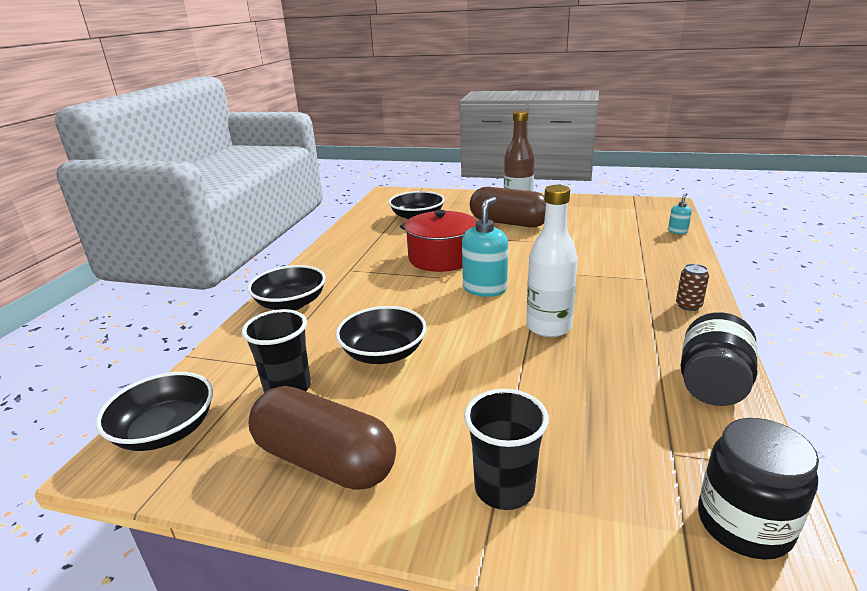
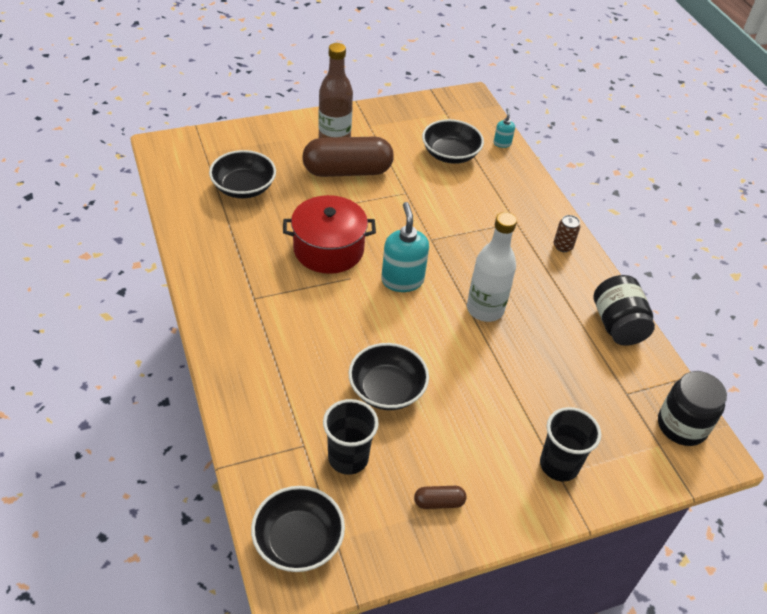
camera: 40 degrees left, 20 degrees up
black bowl [248,265,326,310] -> black bowl moved to [422,119,484,164]
brown capsule [249,386,396,490] -> brown capsule [414,486,466,509], size x0.42

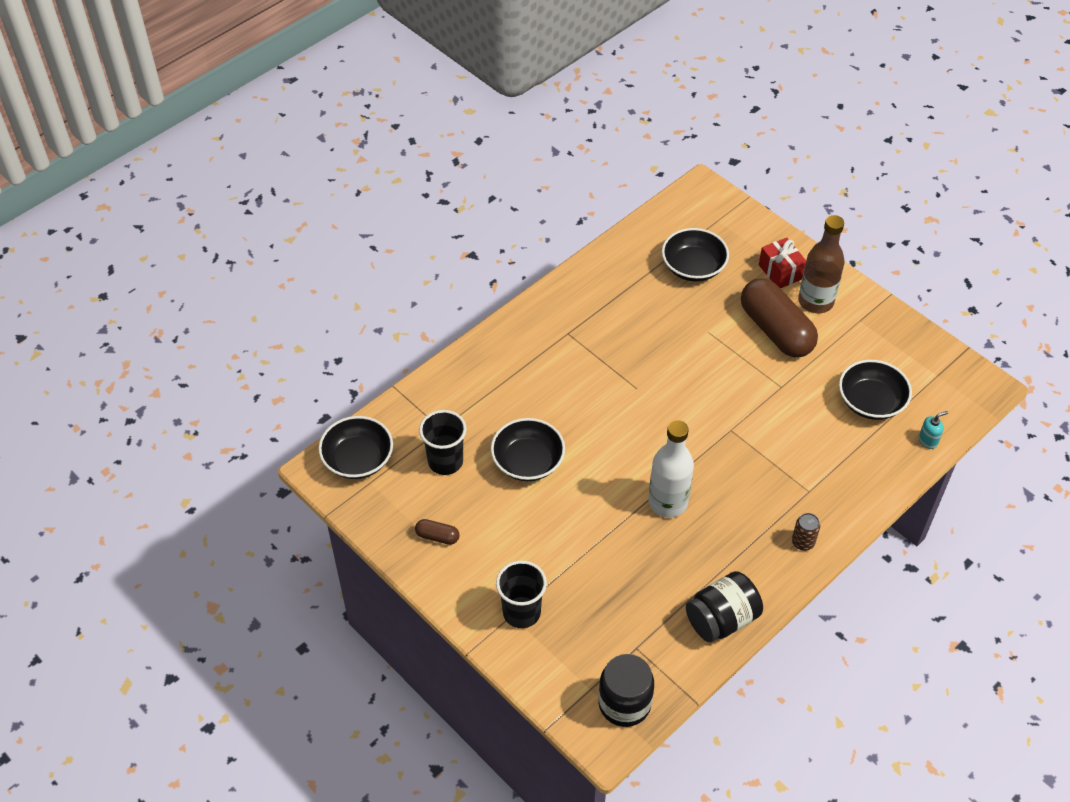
camera: 70 degrees right, 5 degrees up
red pot [283,195,376,274] -> none
turquoise soap dispenser [381,202,429,292] -> none
brown capsule [414,486,466,509] -> brown capsule turned 45 degrees counterclockwise [415,519,460,545]
none -> red gift [759,238,806,288]

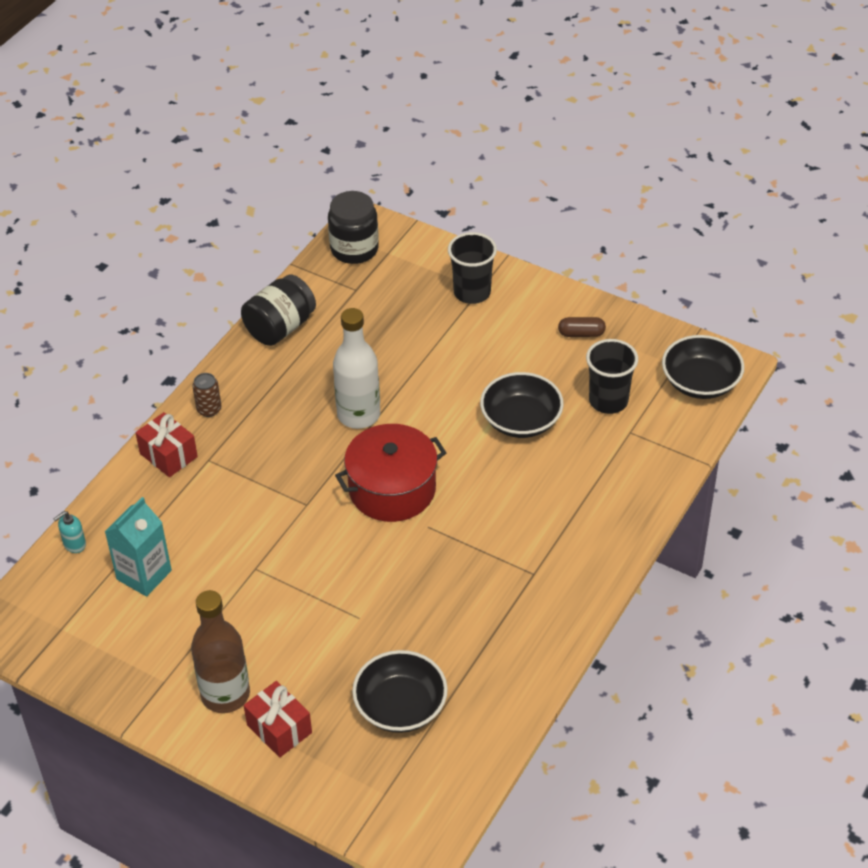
camera: 165 degrees right, 5 degrees down
brown capsule [741,278,818,358] -> none
black bowl [839,360,912,420] -> turquoise carton [105,497,172,597]
none -> red gift [136,412,198,477]
none -> red pot [335,424,446,522]

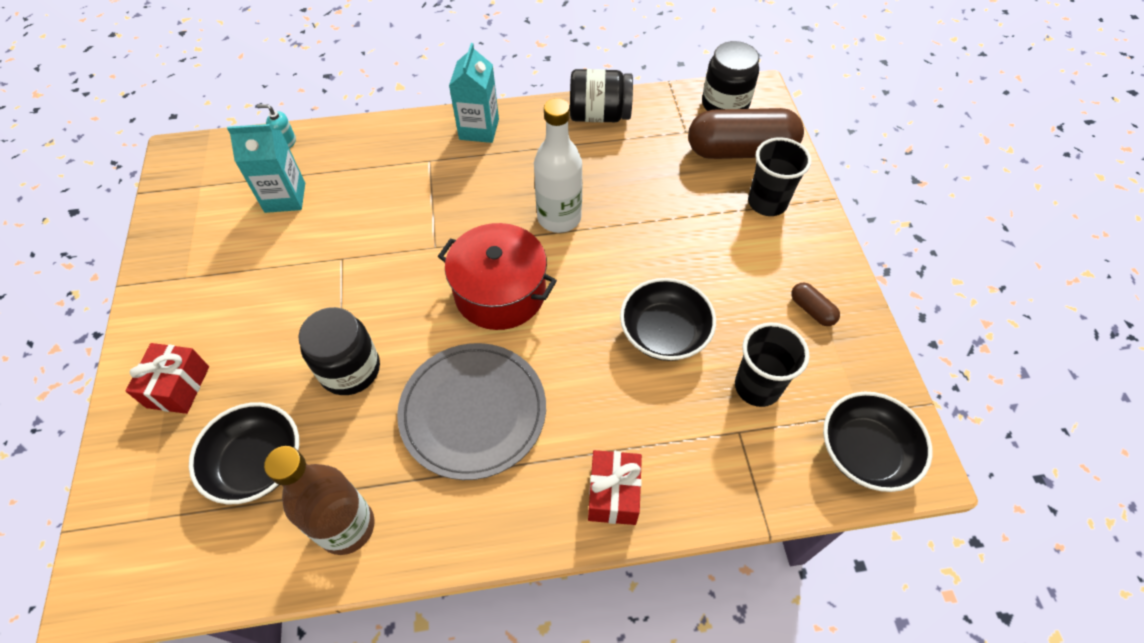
camera: 50 degrees right, 10 degrees up
red gift [136,412,198,477] -> red gift moved to [588,450,642,525]
brown bottle [191,590,250,713] -> brown bottle moved to [264,446,375,555]
brown can [192,373,221,417] -> turquoise carton [449,43,499,143]
none -> black jar [298,307,380,395]
none -> grey plate [397,343,546,480]
none -> brown capsule [688,108,804,159]

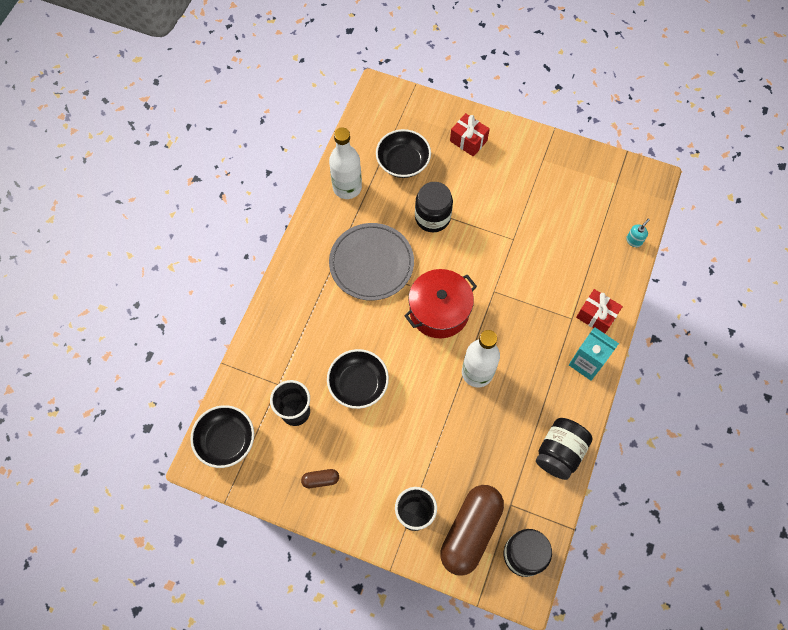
camera: 120 degrees right, 10 degrees up
turquoise carton [227,124,305,213] -> none
brown bottle [264,446,375,555] -> white bottle [329,127,362,199]
red gift [588,450,642,525] -> red gift moved to [576,289,623,334]

